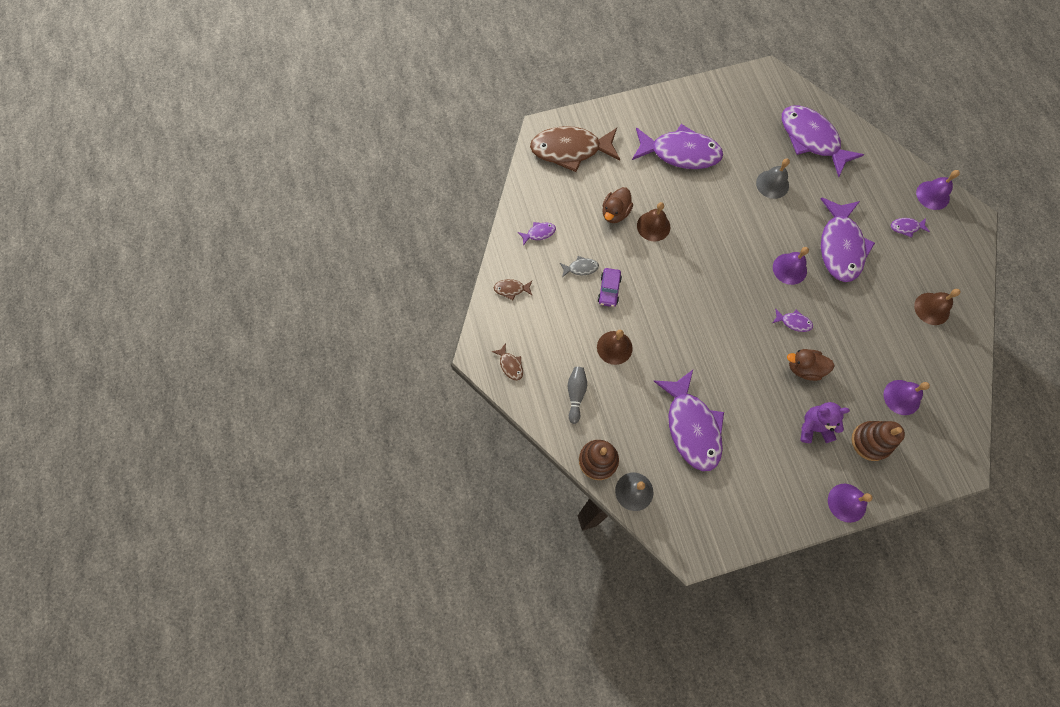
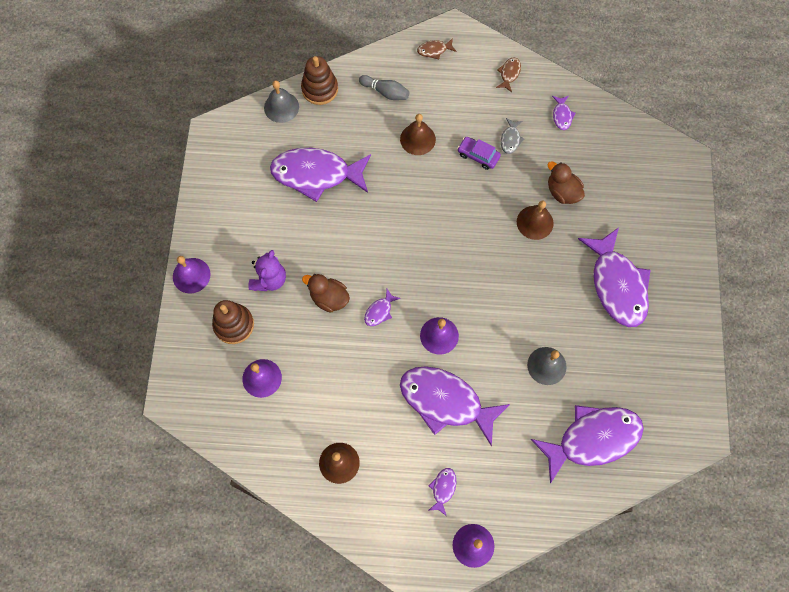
camera: 110 degrees right, 0 degrees up
brown fish [530,126,620,172] -> none
purple fish [632,124,723,169] -> purple fish turned 45 degrees counterclockwise [578,227,650,327]
brown duck [787,349,835,381] -> brown duck turned 90 degrees counterclockwise [302,274,350,313]

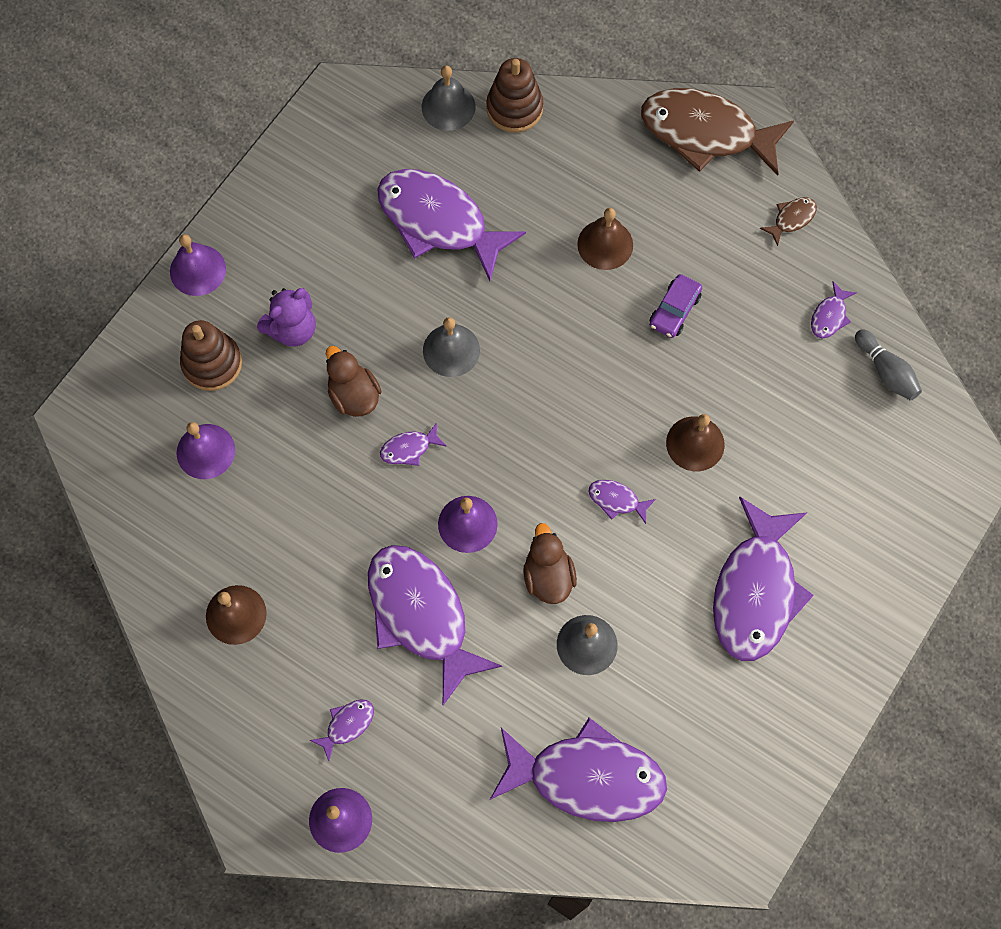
camera: 30 degrees right, 0 degrees up
grey bowling pin [359,75,409,100] -> grey bowling pin moved to [855,329,922,401]
brown fish [417,38,457,60] -> brown fish [641,88,794,175], size x2.45
purple car [458,137,501,170] -> purple car turned 120 degrees counterclockwise [650,274,702,338]
grey fish [501,118,524,154] -> none
brown duck [548,161,585,204] -> brown duck moved to [523,523,577,604]
none -> grey bell [423,317,480,377]
none -> purple fish [588,480,656,524]

